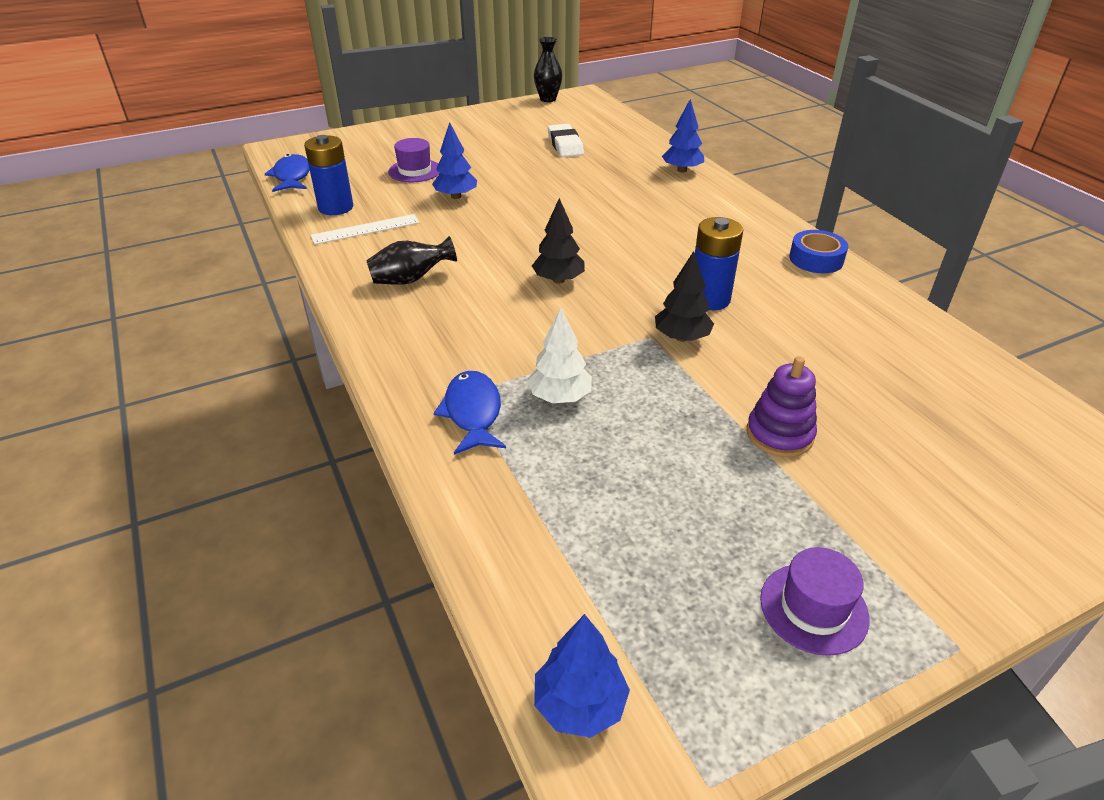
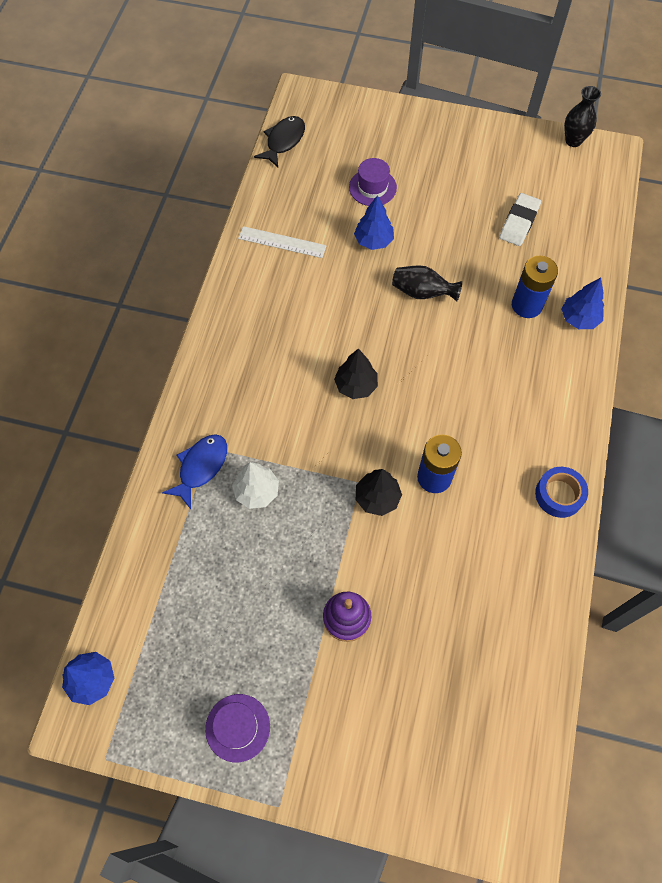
camera: 40 degrees right, 25 degrees up
blue fish [265,154,310,192] -> black fish [254,116,305,167]
blue battery [304,135,353,215] -> blue battery moved to [512,256,558,318]
black vase [366,236,457,285] -> black vase moved to [392,265,462,302]

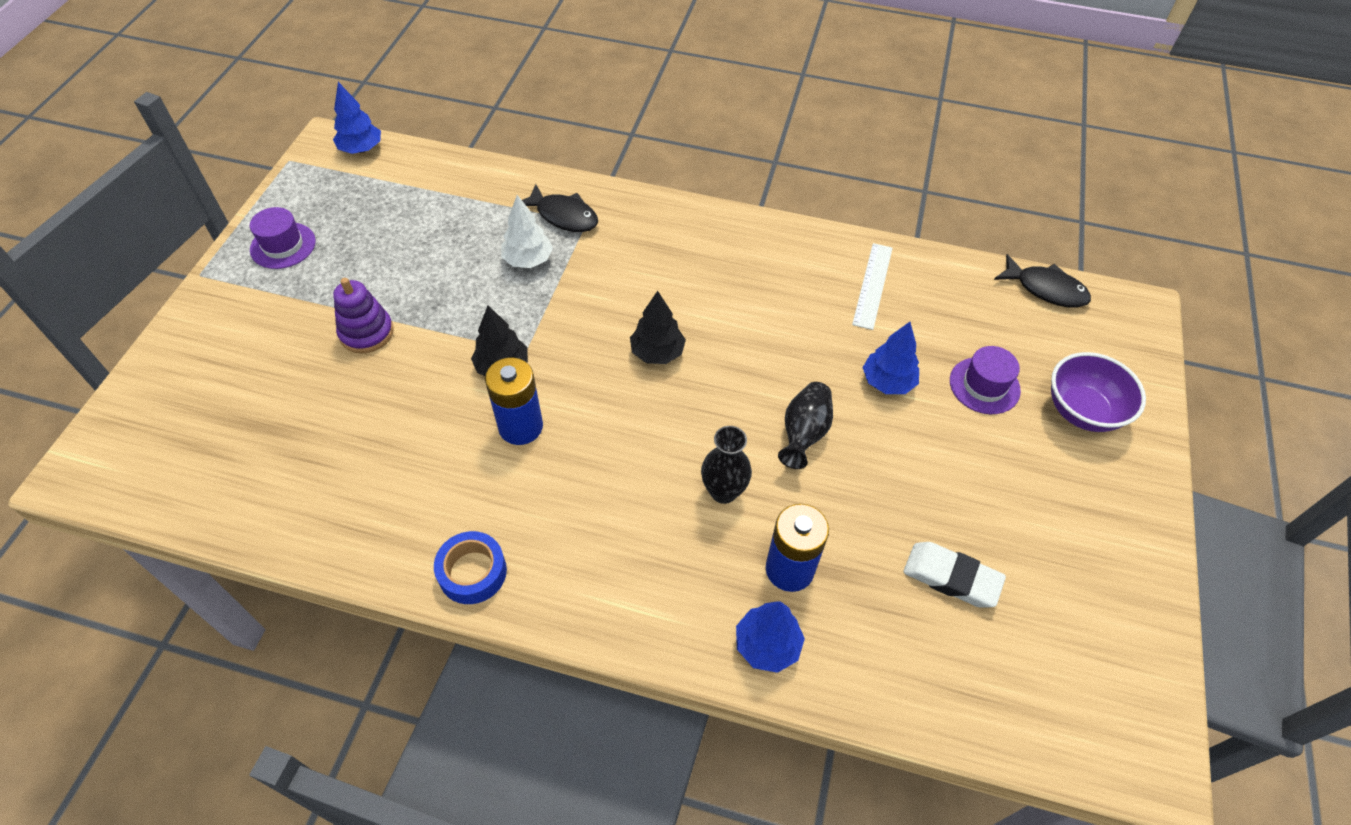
camera: 90 degrees right, 10 degrees down
blue fish [162,434,227,509] -> black fish [522,184,598,232]
black vase [564,86,601,147] -> black vase moved to [701,426,752,504]
none -> purple bowl [1051,352,1146,432]

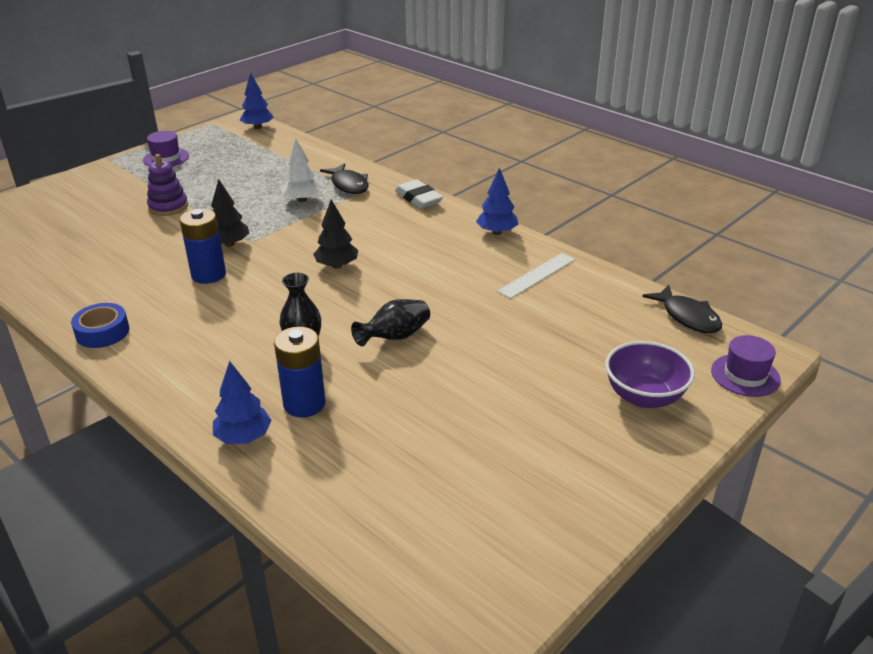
camera: 30 degrees right, 20 degrees down
blue tree [862,322,919,394] -> blue tree moved to [476,168,518,235]
white eraser [903,542,1006,608] -> white eraser moved to [395,179,443,208]
purple hat [950,346,1021,414] -> purple hat moved to [711,335,781,397]

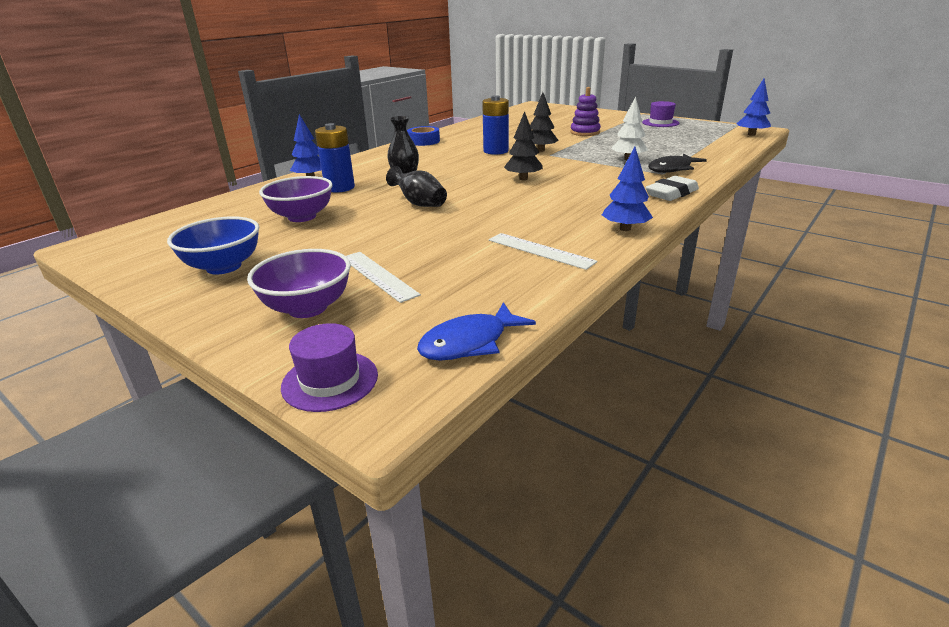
camera: 85 degrees right, 5 degrees down
black fish [642,285,722,333] -> blue fish [417,302,536,361]
none -> blue bowl [167,216,259,275]
none -> purple bowl [259,176,333,222]
none -> white ruler [346,252,421,303]

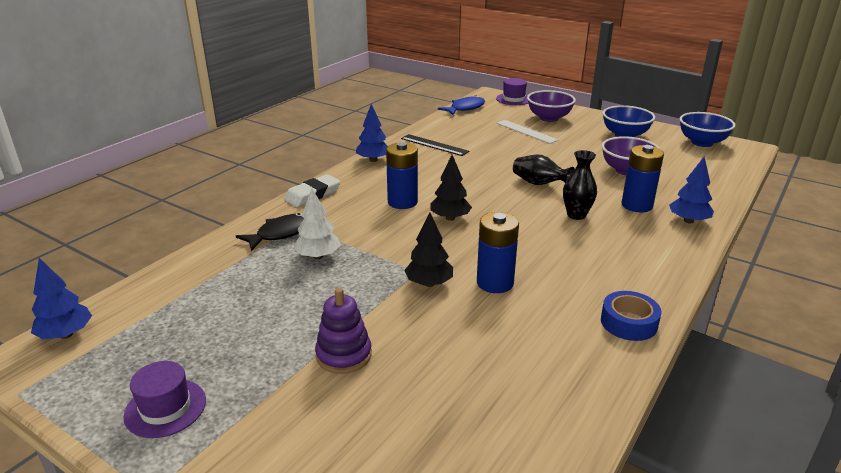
camera: 175 degrees right, 0 degrees up
white ruler [489,233,597,270] -> black ruler [401,134,469,156]
none -> blue battery [386,142,418,209]
none -> blue bowl [680,112,735,147]

